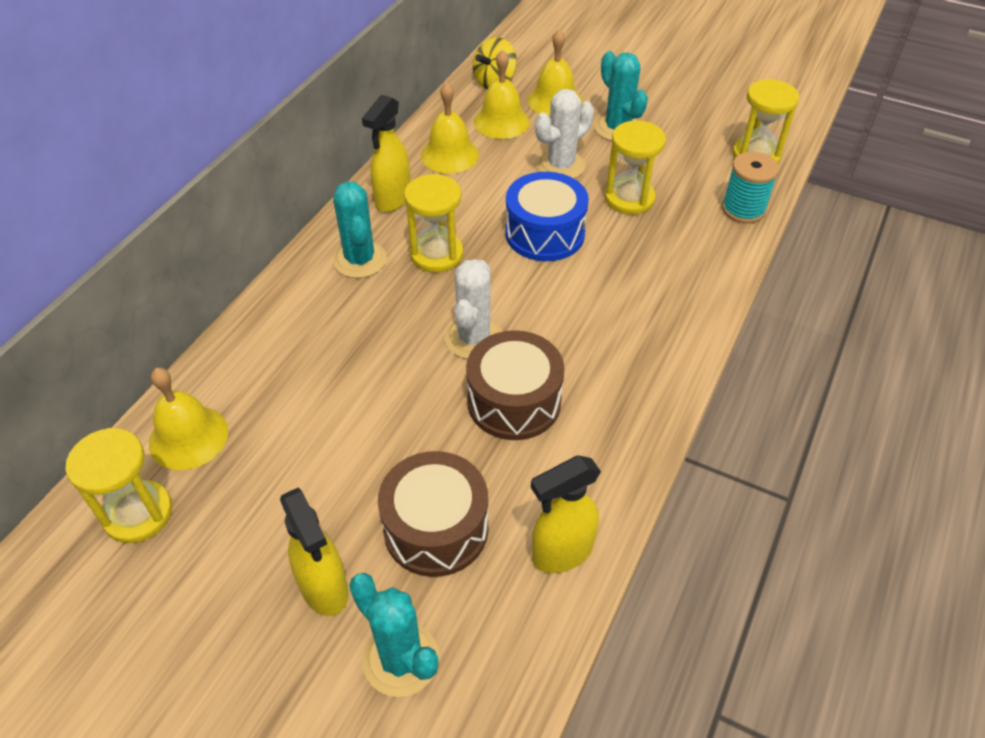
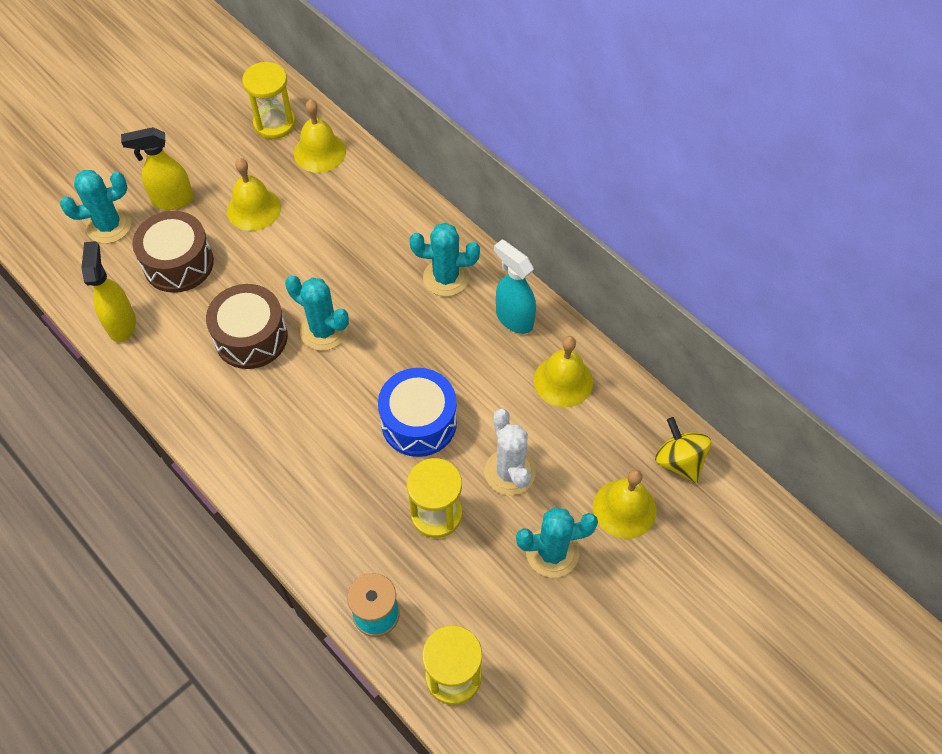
camera: 110 degrees right, 10 degrees up
yellow spray bottle [362,95,410,212] -> turquoise spray bottle [494,239,536,334]
yellow hourglass [404,174,463,272] -> none
white cactus [445,259,502,359] -> turquoise cactus [285,275,349,351]
yellow bell [474,49,530,139] -> yellow bell moved to [227,158,281,231]

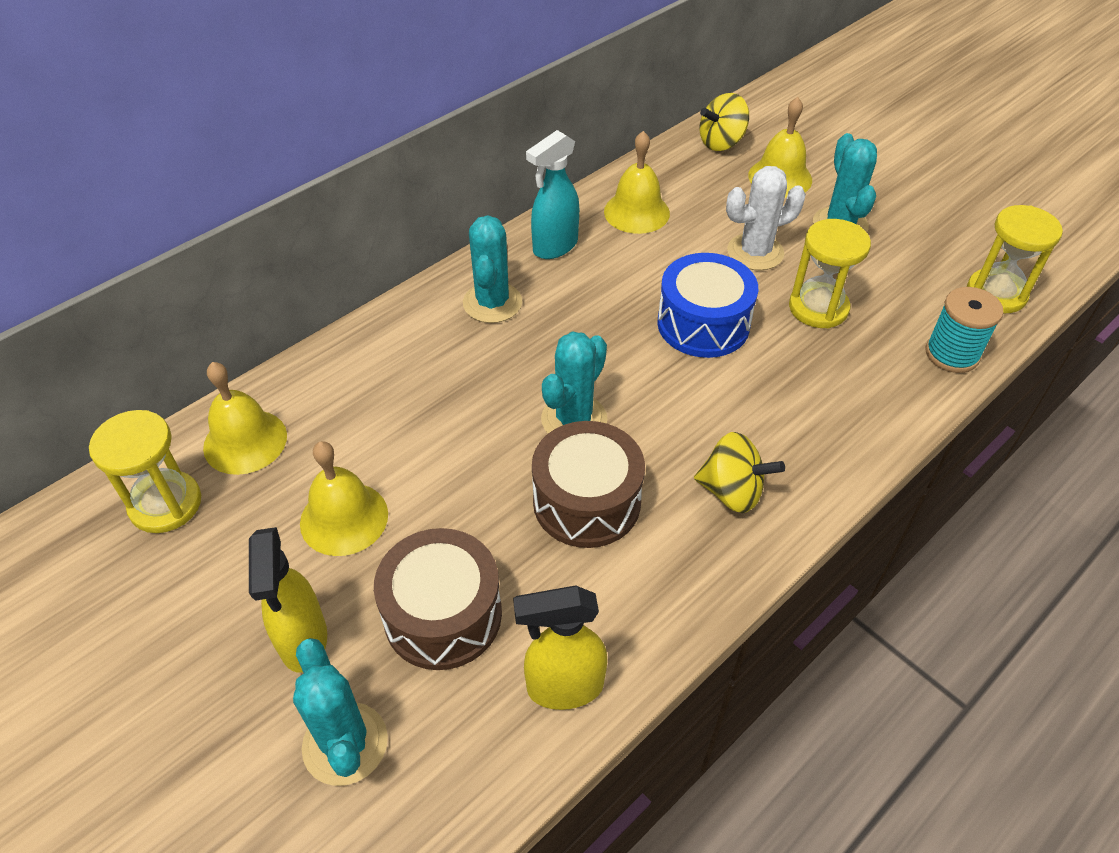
camera: 90 degrees left, 10 degrees down
none -> yellow spinning top [694,432,785,513]

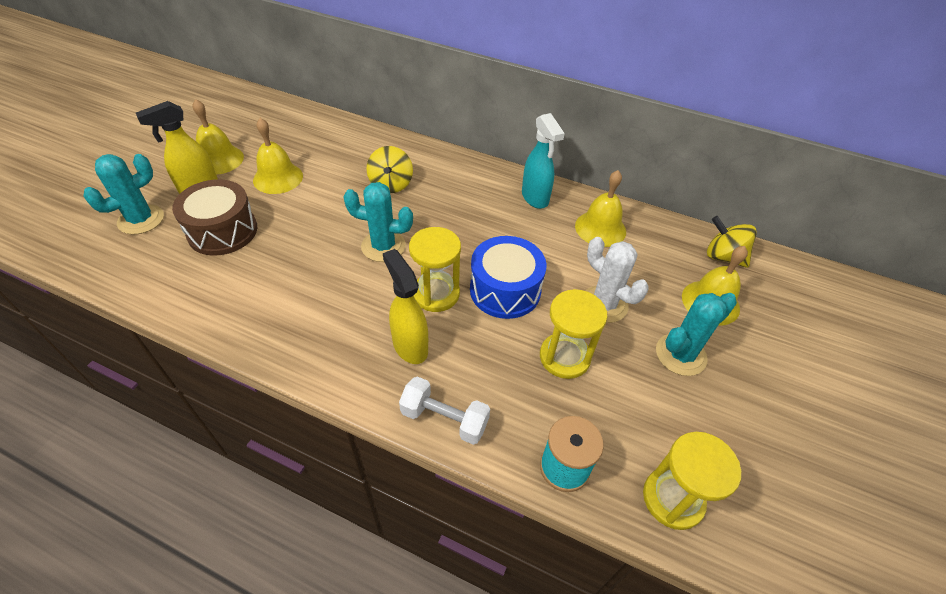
camera: 65 degrees right, 0 degrees up
yellow hourglass [89,410,201,533] -> yellow hourglass moved to [409,227,461,312]
yellow bell [203,362,287,475] -> yellow bell moved to [193,99,244,175]
turquoise cactus [463,215,522,323] -> none
yellow spray bottle [513,585,607,710] -> yellow spray bottle moved to [383,249,428,364]
turquoise spray bottle [526,130,579,259] -> turquoise spray bottle turned 135 degrees counterclockwise [522,113,565,209]
brown drum [532,421,645,548] -> none
yellow spinning top [694,432,785,513] -> yellow spinning top moved to [366,146,413,193]
none -> white dumbbell [399,377,490,445]

